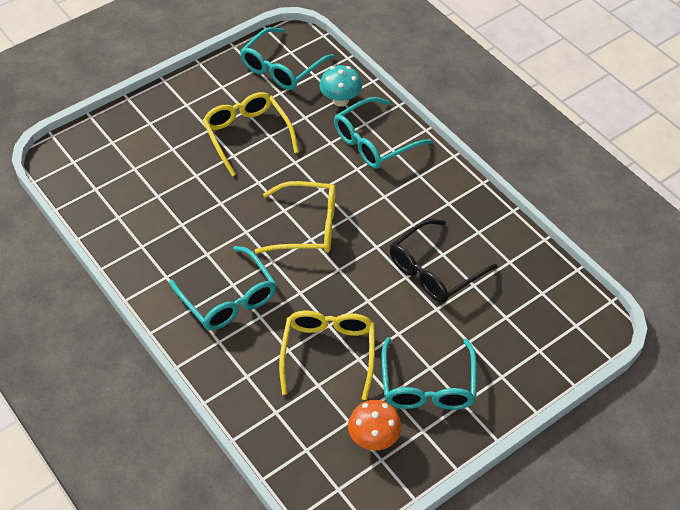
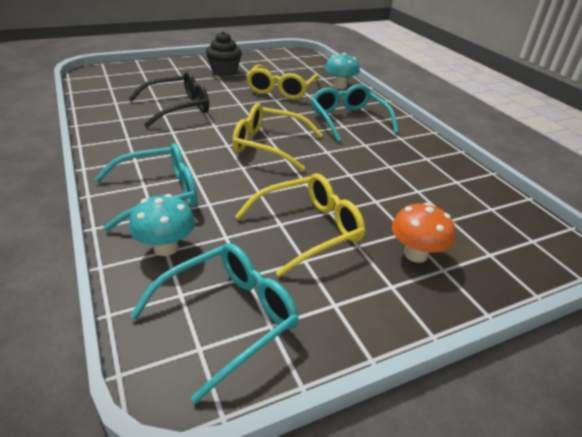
camera: 170 degrees left, 15 degrees down
yellow glasses [203,92,299,176] -> yellow glasses turned 105 degrees counterclockwise [235,173,365,277]
orange mushroom [348,400,402,450] -> orange mushroom moved to [392,202,455,263]
turquoise glasses [382,337,477,410] -> black cupcake [206,31,242,76]
none -> turquoise mushroom [325,53,360,89]

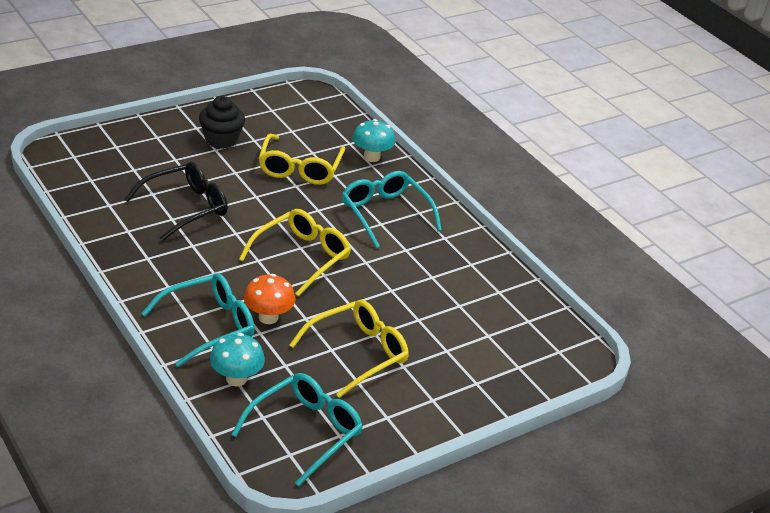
camera: 10 degrees left, 0 degrees up
yellow glasses [232,103,322,171] -> yellow glasses turned 120 degrees clockwise [239,209,351,297]
orange mushroom [392,202,455,263] -> orange mushroom moved to [244,274,295,324]

